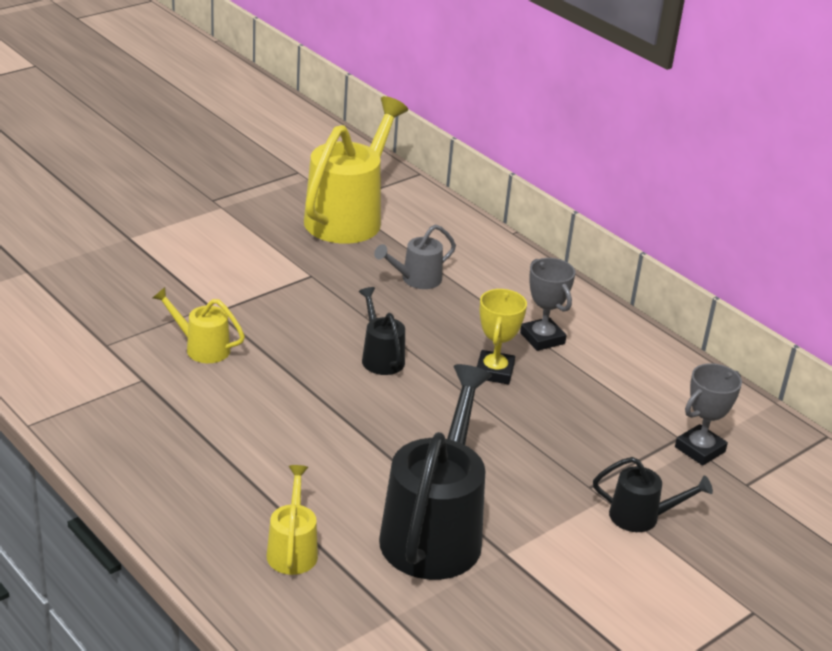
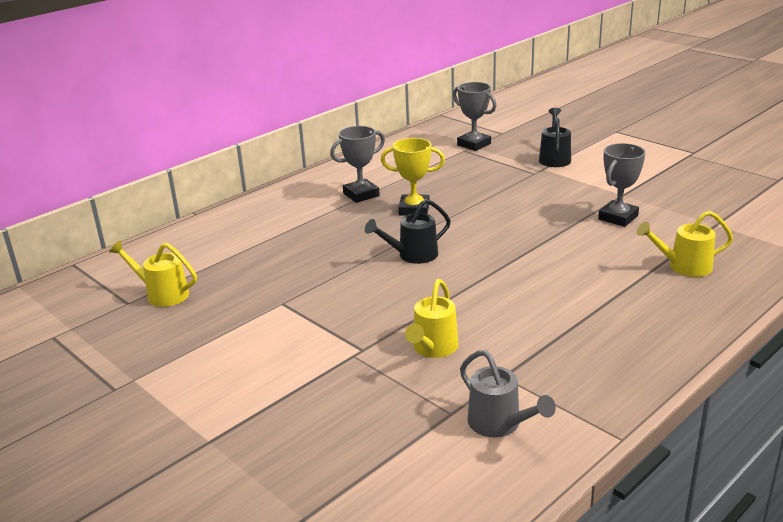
camera: 90 degrees left, 5 degrees down
yellow watering can [304,96,408,244] -> yellow watering can [109,240,197,307], size x0.49
grey watering can [374,224,456,289] -> grey watering can moved to [460,350,556,438]
black watering can [379,364,492,580] -> grey trophy [598,143,645,227]

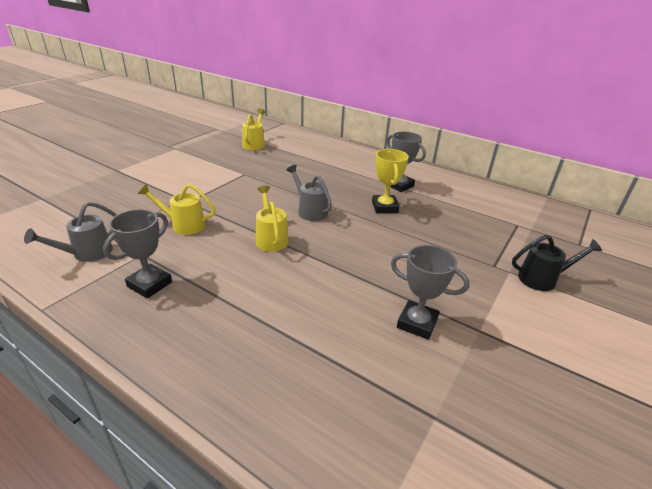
camera: 75 degrees right, 5 degrees up
black watering can [365,199,451,264] -> grey watering can [286,165,332,221]
grey trophy [453,82,497,151] -> grey trophy moved to [103,209,172,298]
yellow watering can [637,211,733,277] -> yellow watering can moved to [256,186,289,252]

